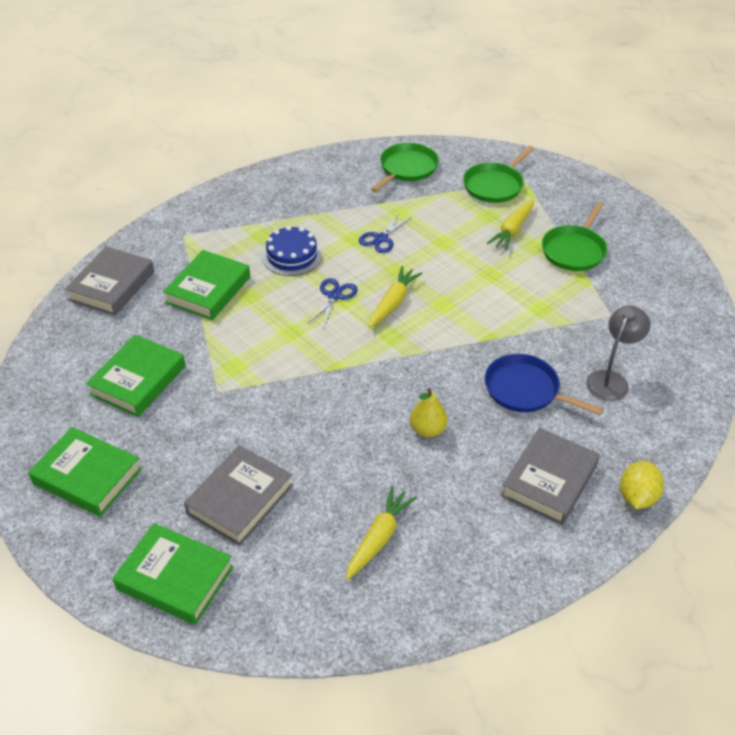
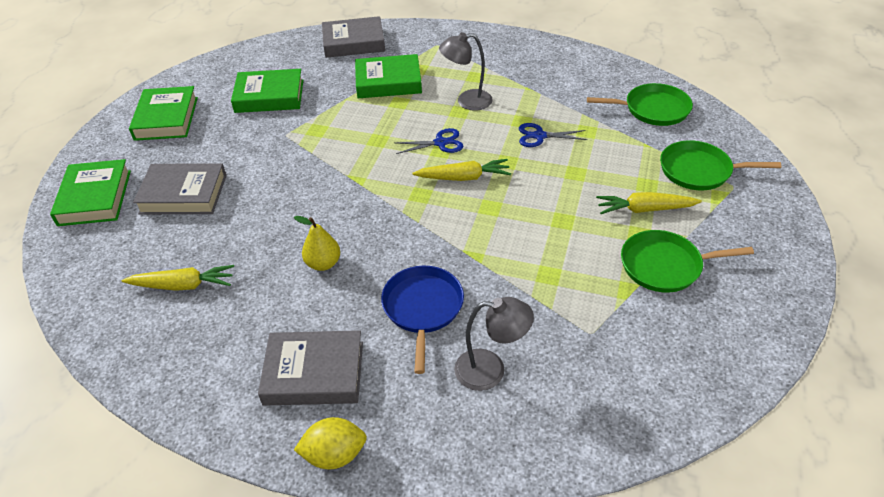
camera: 60 degrees right, 0 degrees up
blue cake [262,226,322,276] -> grey lamp [439,32,493,111]

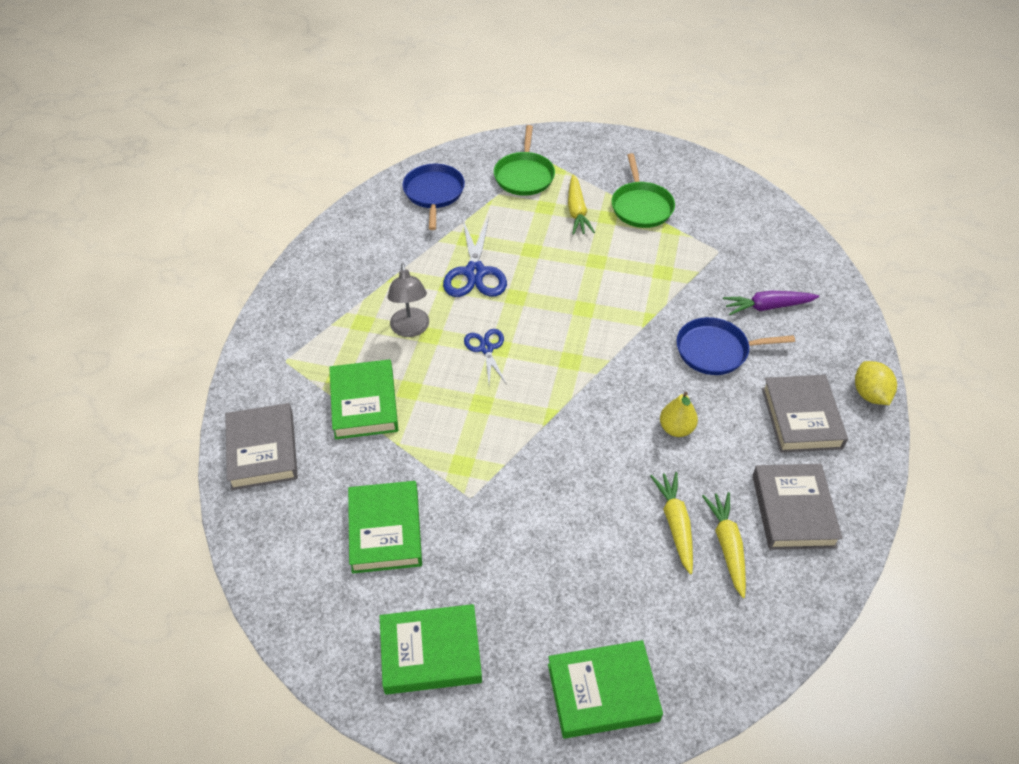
camera: 95 degrees left, 5 degrees up
grey book [133,163,226,214] -> grey book moved to [752,464,842,550]
yellow carrot [412,159,511,181] -> yellow carrot moved to [650,472,693,575]
grey lamp [454,297,534,391] -> purple carrot [723,291,819,315]
blue scissors [519,123,587,147] -> blue scissors [443,217,507,297], size x1.66
green pan [587,83,693,126] -> blue pan [402,164,465,230]

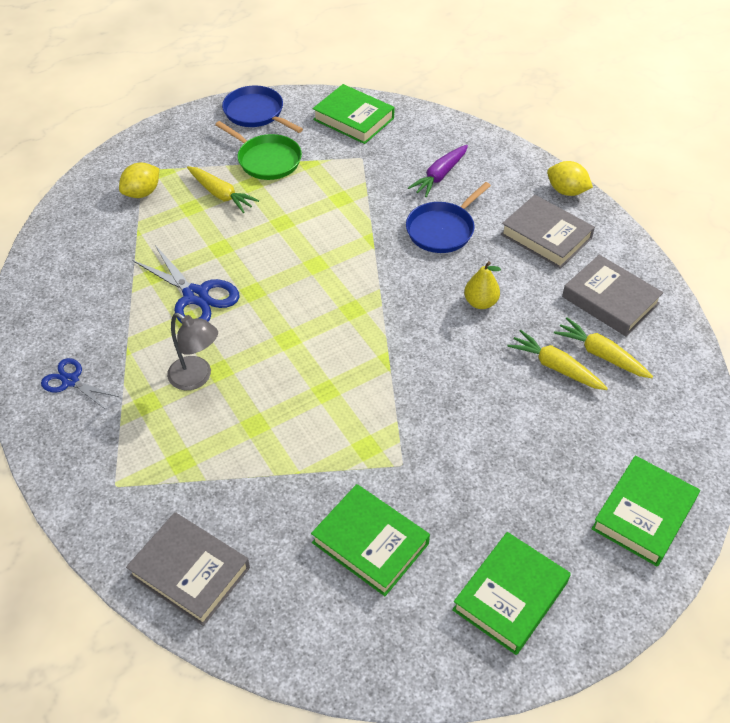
camera: 45 degrees left, 0 degrees up
green book [329,359,398,440] -> green book moved to [313,84,395,144]
blue pan [402,164,465,230] -> blue pan moved to [222,86,303,133]
blue scissors [464,329,507,385] -> blue scissors moved to [41,358,119,410]
green pan [494,125,555,196] -> yellow lemon [119,162,159,198]

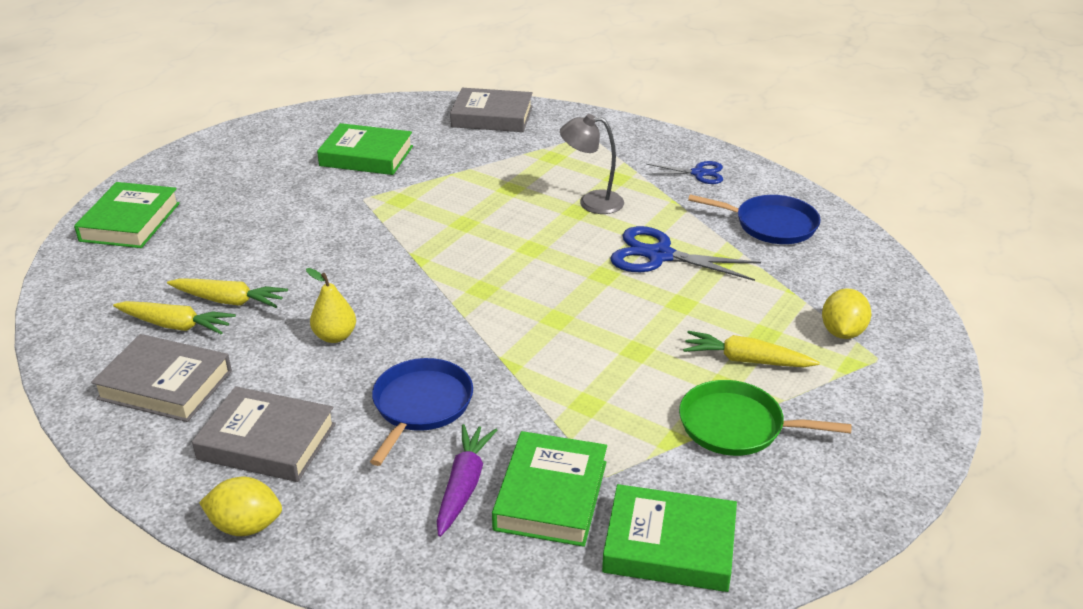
camera: 155 degrees right, 15 degrees down
blue pan [222,86,303,133] -> blue pan moved to [688,194,820,244]
green book [452,532,571,655] -> green book moved to [492,431,607,547]

